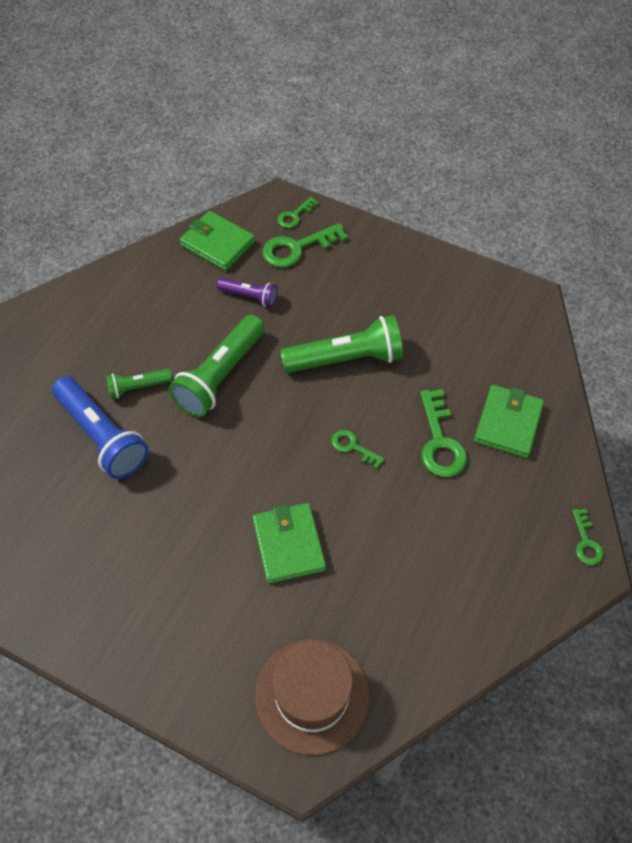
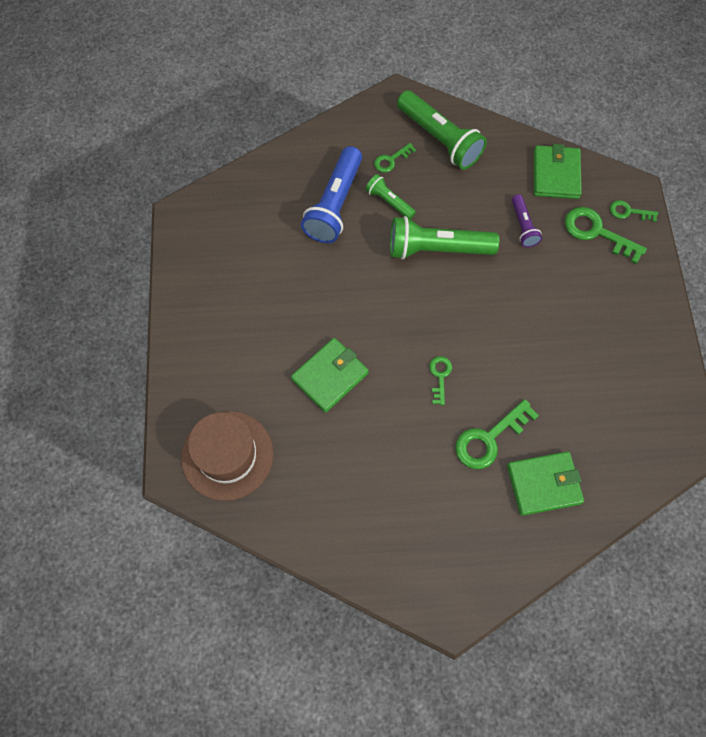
camera: 60 degrees right, 10 degrees up
green flashlight [280,315,403,373] -> green flashlight moved to [397,90,487,170]
green key [572,509,604,565] -> green key moved to [374,143,416,173]

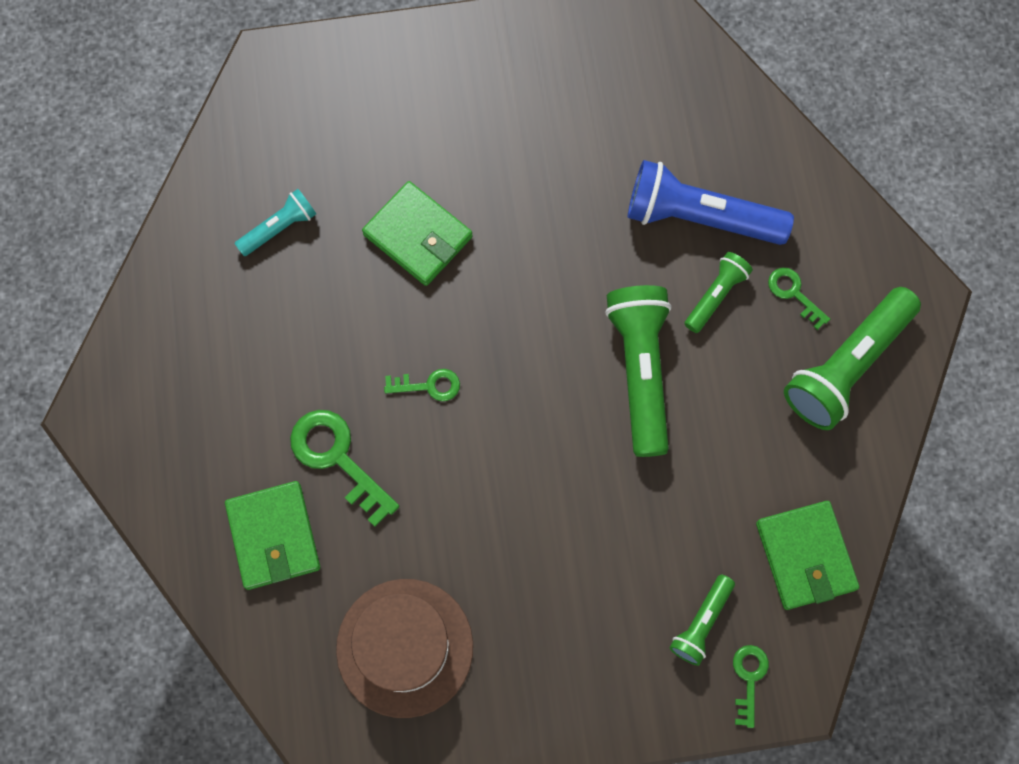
camera: 85 degrees right, 5 degrees up
brown hat [181,411,273,501] -> brown hat moved to [336,579,473,718]
purple flashlight [512,194,542,247] -> none
green wallet [534,144,582,199] -> green wallet turned 75 degrees clockwise [756,501,859,610]
green key [565,207,647,264] -> green flashlight [669,574,735,666]
none -> turquoise flashlight [235,189,316,256]

